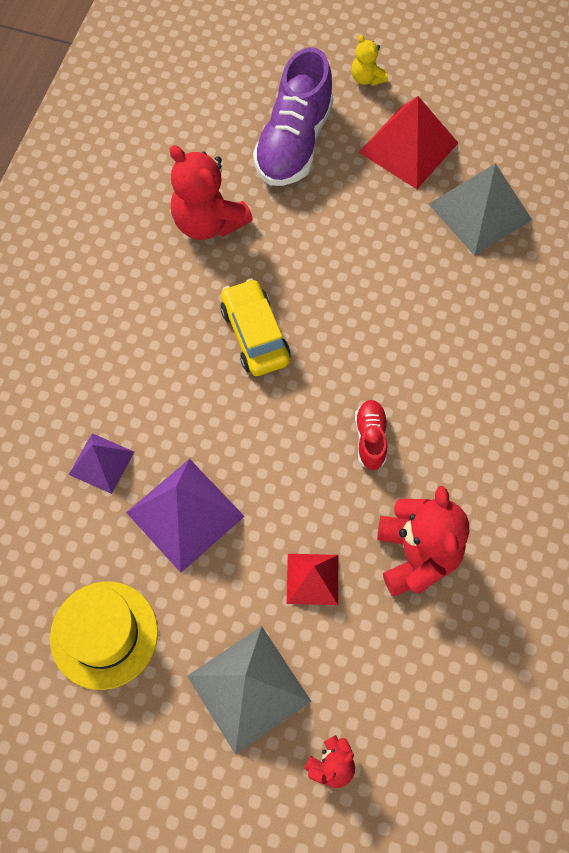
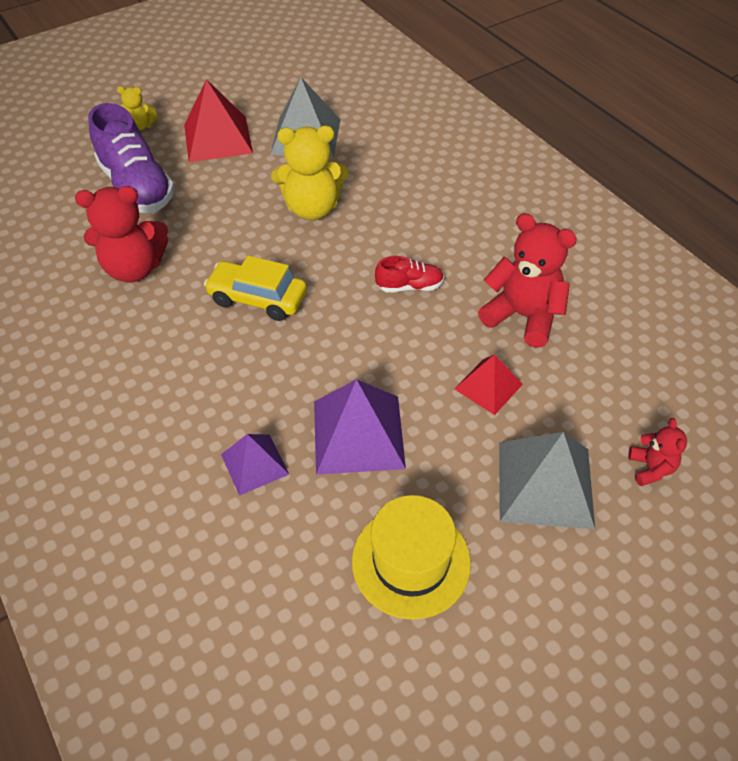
camera: 50 degrees left, 15 degrees down
red shoe [355,400,387,470] -> red shoe turned 135 degrees clockwise [375,256,444,292]
none -> yellow teddy bear [271,126,349,220]

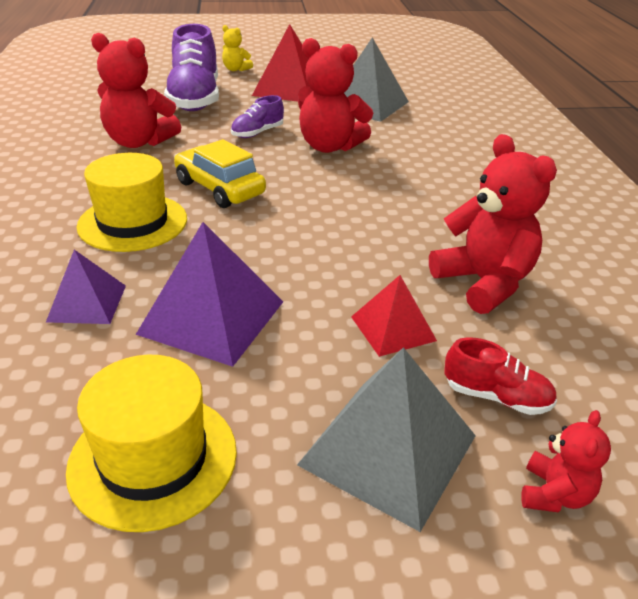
camera: 25 degrees right, 15 degrees down
yellow teddy bear [271,126,349,220] -> red teddy bear [298,38,373,153]
red shoe [375,256,444,292] -> red shoe moved to [444,337,557,415]
none -> yellow hat [76,153,187,252]
none -> purple shoe [231,95,284,138]

